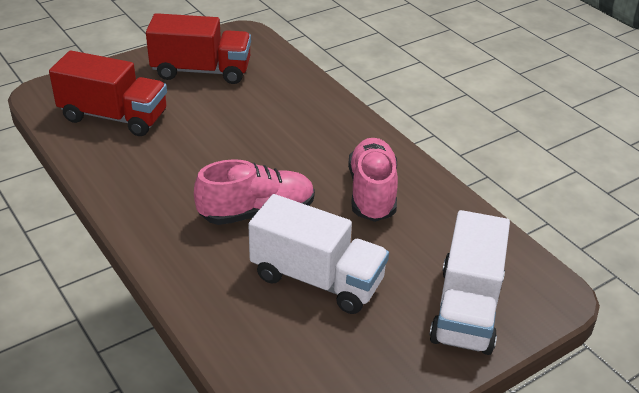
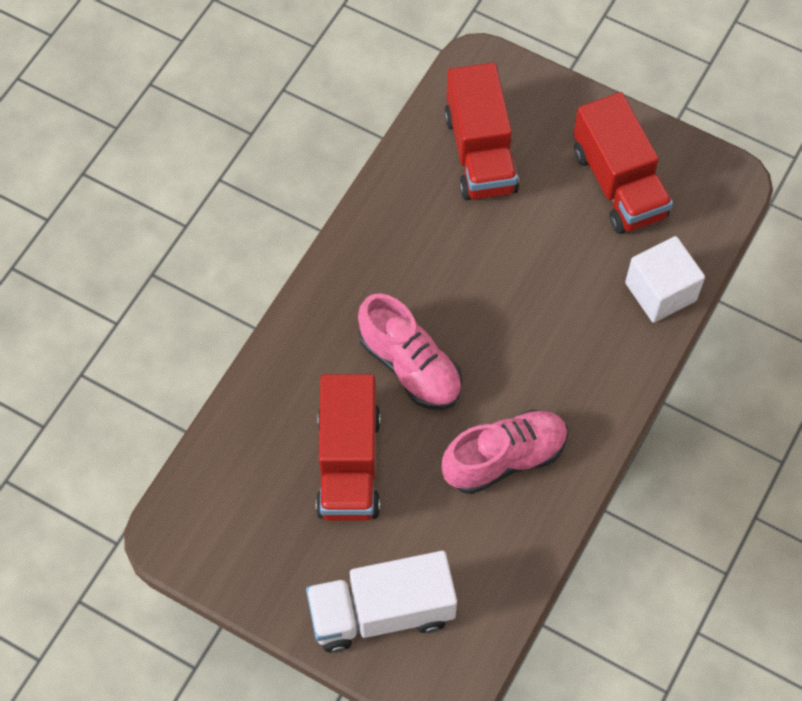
camera: 65 degrees right, 25 degrees up
white truck [248,194,389,314] -> red truck [316,374,380,521]
none -> white cube [625,236,705,323]

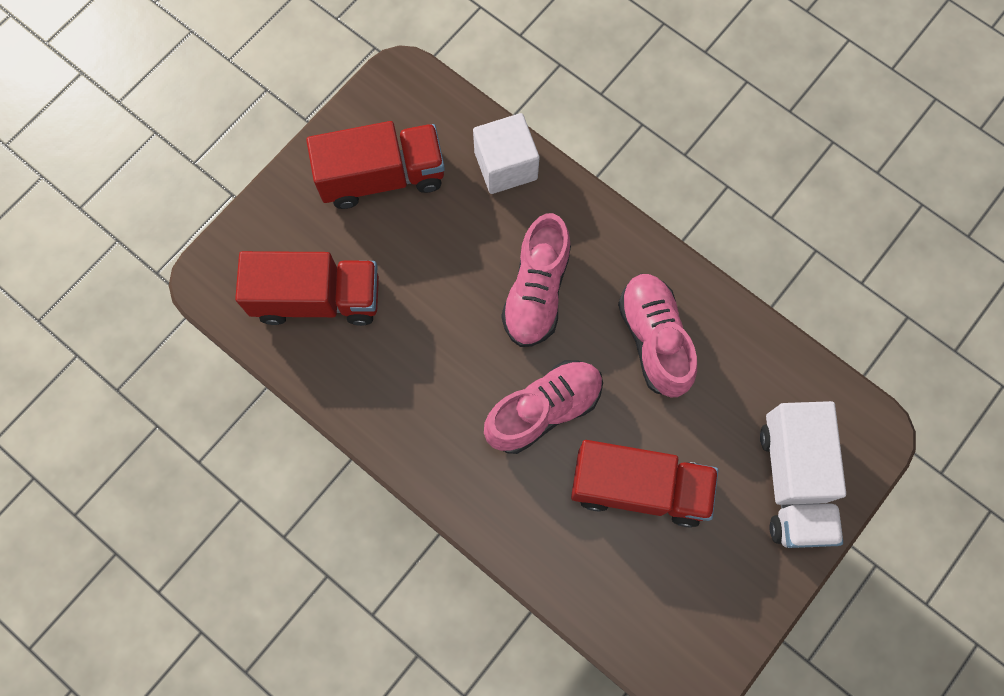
camera: 80 degrees left, 10 degrees up
none -> pink shoe [501,213,571,347]

